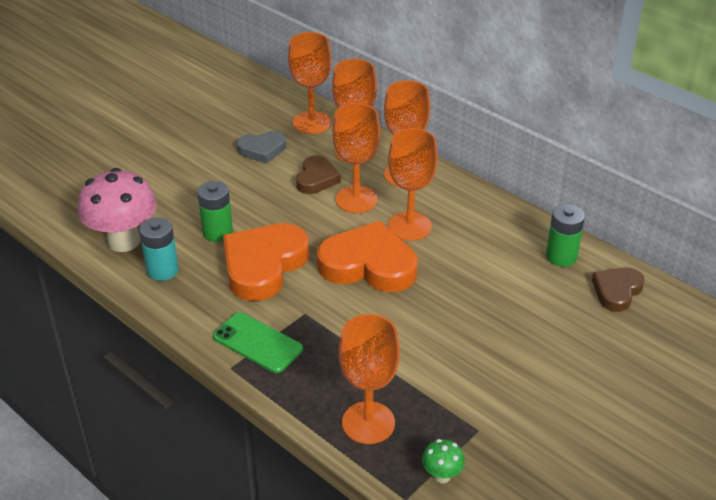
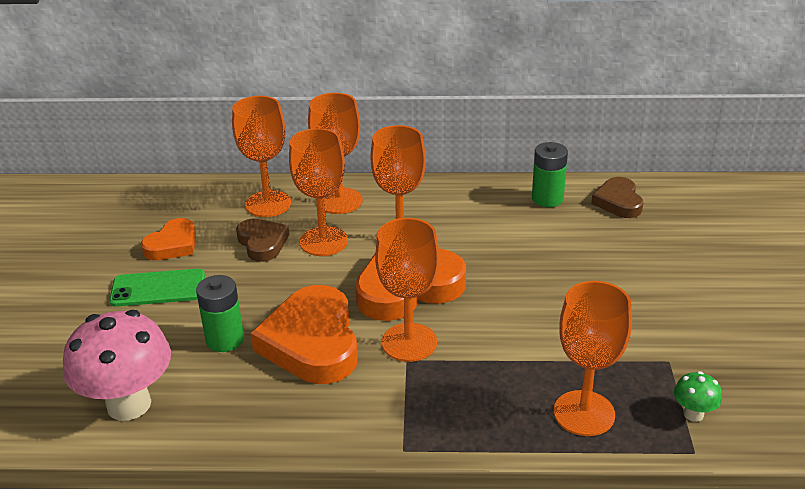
camera: 40 degrees left, 5 degrees down
turquoise battery [139,218,179,281] -> none
green phone [213,312,303,373] -> green phone moved to [109,269,205,307]
grey heart [237,131,286,164] -> orange heart [141,218,196,260]
orange goblet [288,32,331,134] -> orange goblet moved to [375,218,439,362]

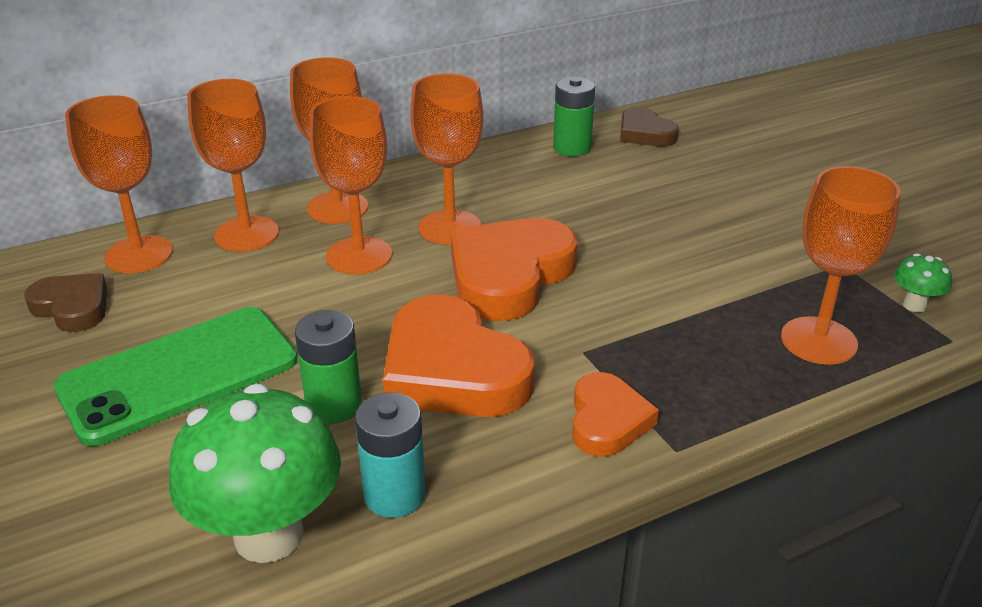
camera: 30 degrees left, 0 degrees up
pink mushroom [63,310,171,421] -> green mushroom [169,384,341,563]
green phone [109,269,205,307] -> green phone [54,307,297,446], size x1.60
orange heart [141,218,196,260] -> orange heart moved to [572,372,659,457]
brown heart [236,219,289,262] -> brown heart moved to [24,273,107,332]
orange goblet [375,218,439,362] -> orange goblet moved to [65,95,173,273]
none -> turquoise battery [355,393,425,518]

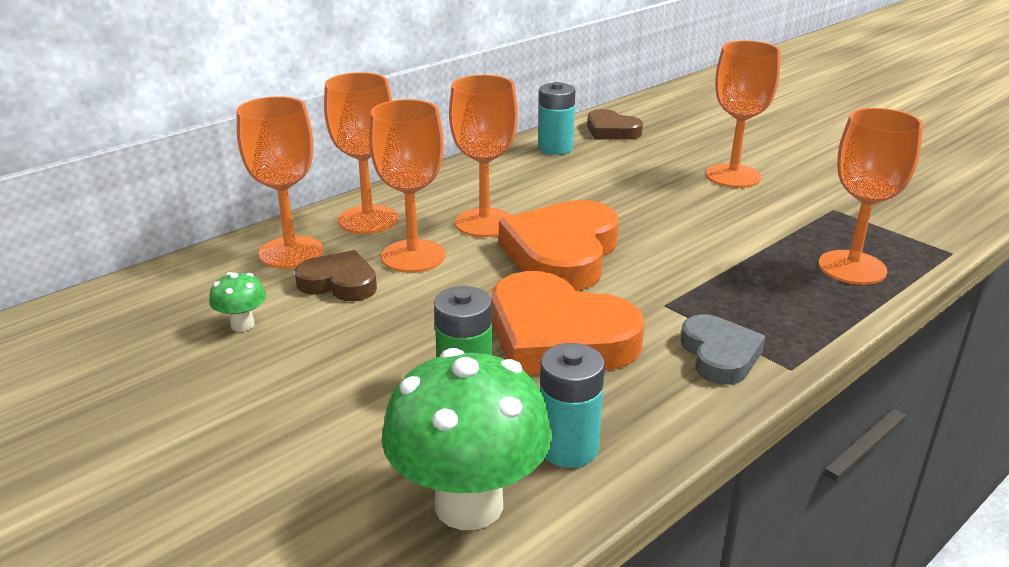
camera: 15 degrees left, 5 degrees down
brown heart [24,273,107,332] -> brown heart moved to [295,250,377,301]
green phone [54,307,297,446] -> none
orange goblet [65,95,173,273] -> orange goblet moved to [706,41,780,188]
green battery [553,77,595,156] -> turquoise battery [538,82,575,155]
orange heart [572,372,659,457] -> grey heart [681,314,765,385]
green mushroom [894,253,952,312] -> green mushroom moved to [209,272,266,332]

